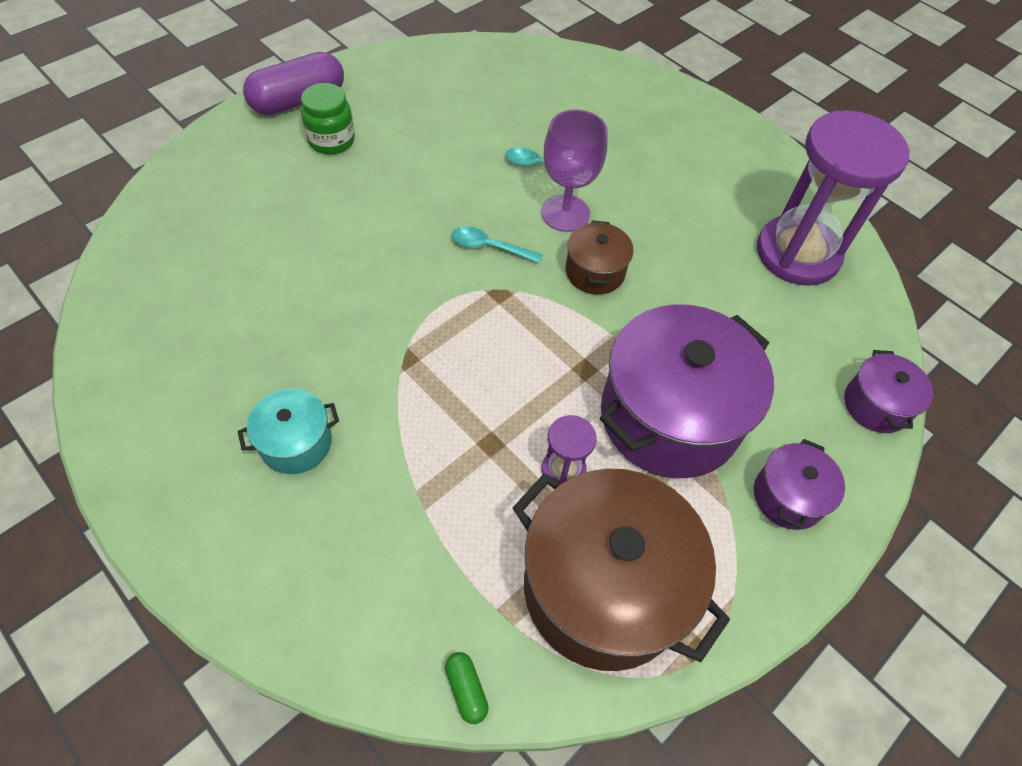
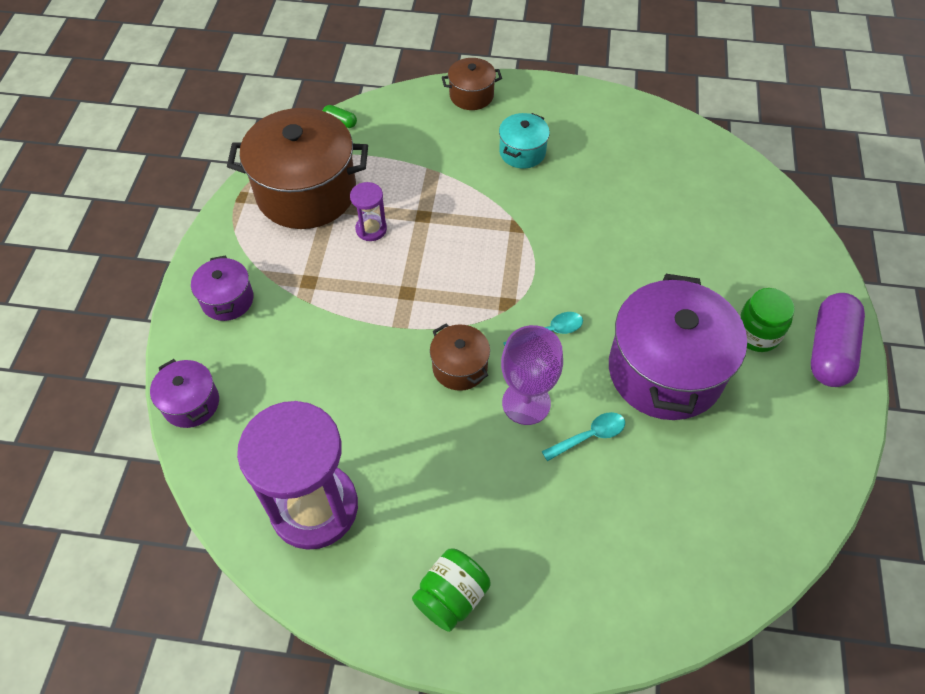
camera: 145 degrees right, 0 degrees up
purple pot [600,304,774,478] -> purple pot moved to [609,274,747,420]
none -> green jar [412,548,491,632]
none -> brown pot [442,58,502,110]

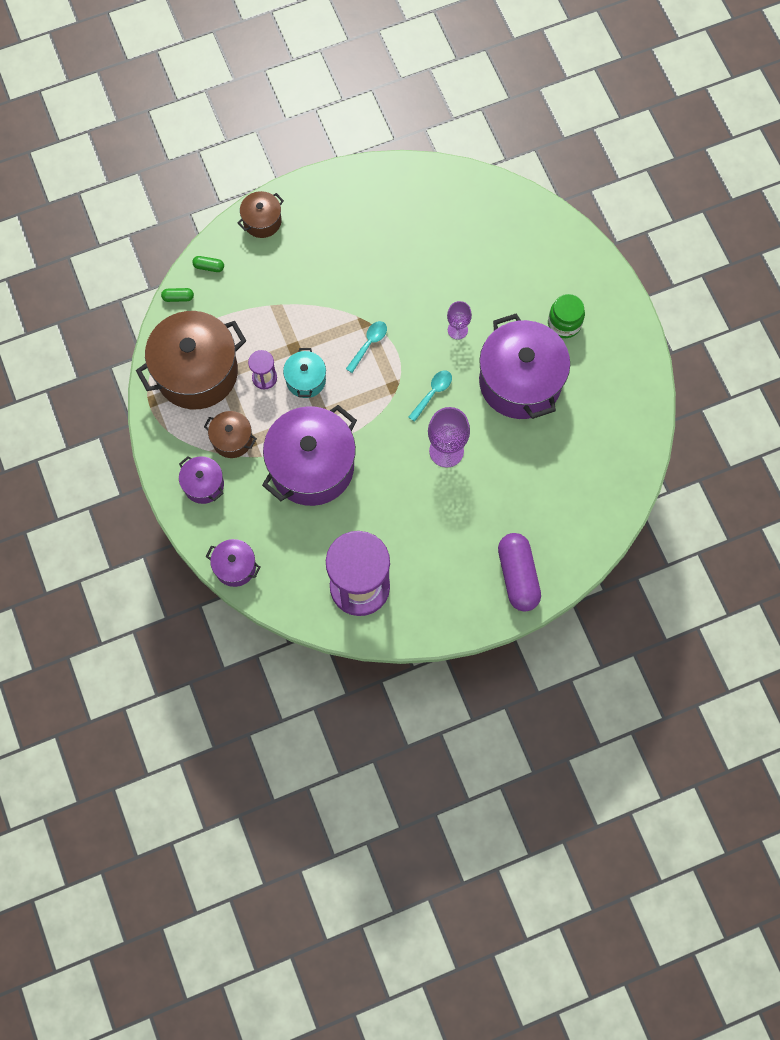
camera: 30 degrees left, 15 degrees up
green jar [412,548,491,632] -> none
brown pot [430,324,490,391] -> brown pot moved to [204,411,257,458]
turquoise pot [499,113,550,169] -> turquoise pot moved to [283,348,326,398]
turquoise spoon [542,412,625,461] -> turquoise spoon moved to [346,321,387,373]
purple capsule [811,293,865,387] -> purple capsule moved to [498,533,541,612]
none -> green capsule [192,256,224,272]
none -> purple pot [262,405,357,506]
none -> purple goblet [447,301,472,340]

